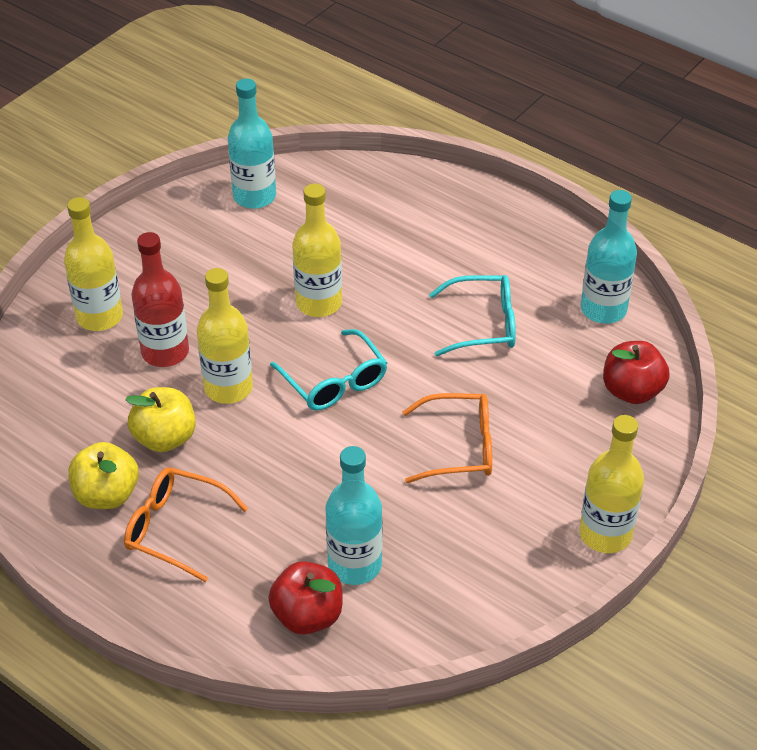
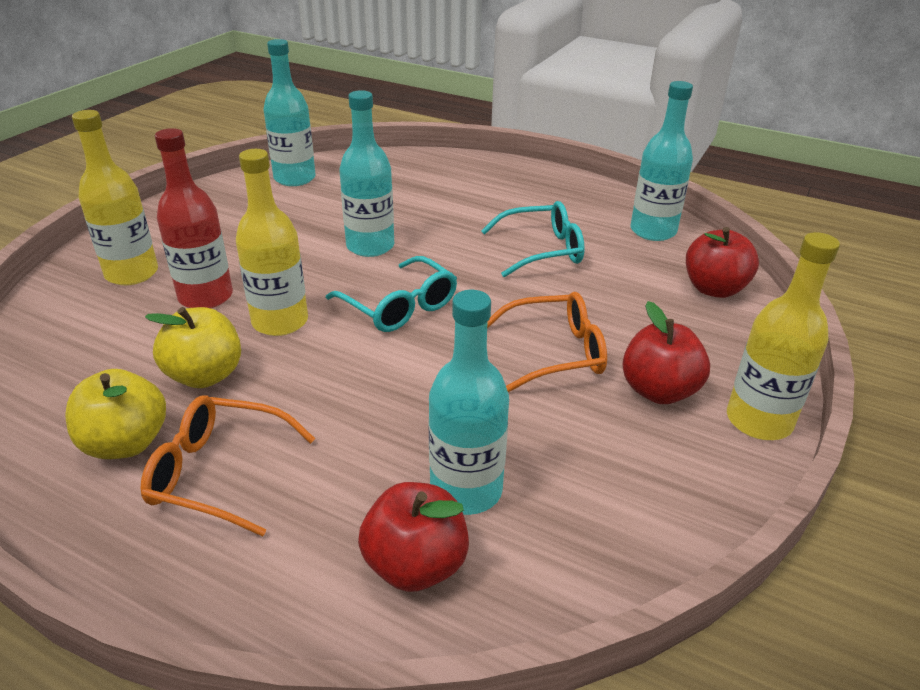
camera: 10 degrees left, 10 degrees down
yellow bottle [292,184,342,317] -> turquoise bottle [339,90,394,257]
none -> red apple [622,301,710,404]

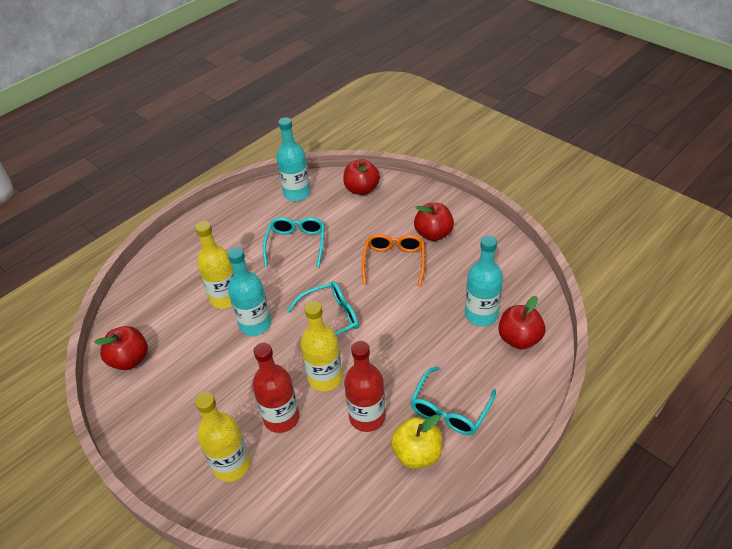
camera: 70 degrees left, 10 degrees up
orange glasses [140,395,315,536] -> turquoise glasses [410,366,496,435]
yellow apple [145,307,241,388] -> red bottle [344,341,386,432]
turquoise bottle [263,39,316,186] -> red apple [94,326,148,370]
yellow bottle [727,232,840,440] -> yellow bottle moved to [195,221,234,309]

